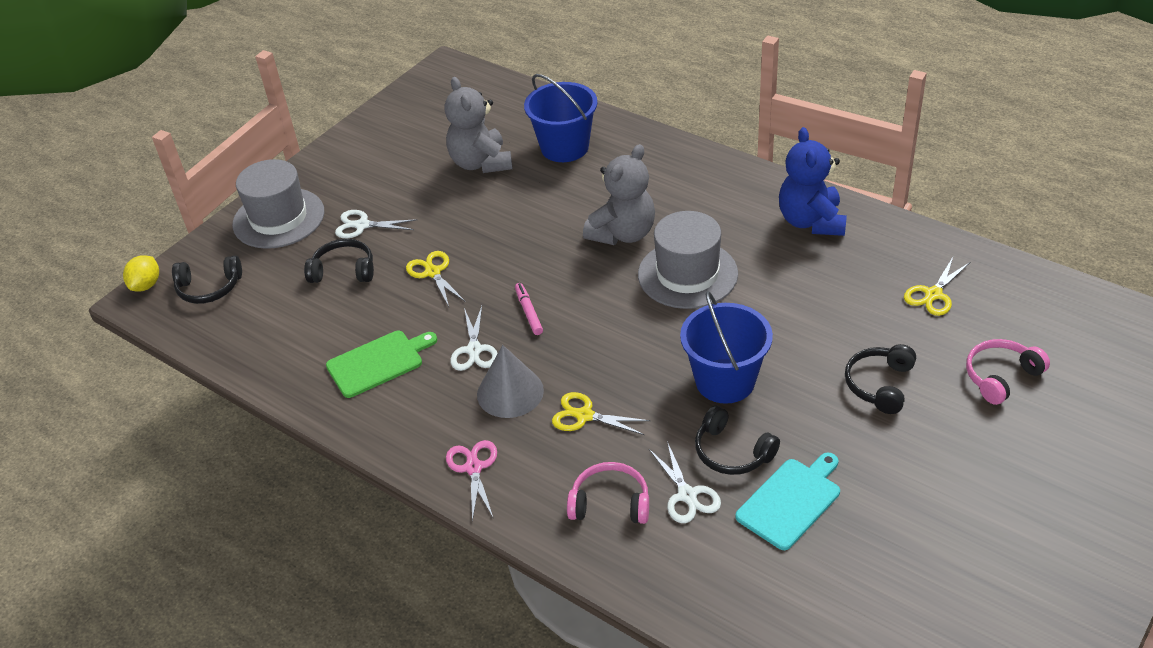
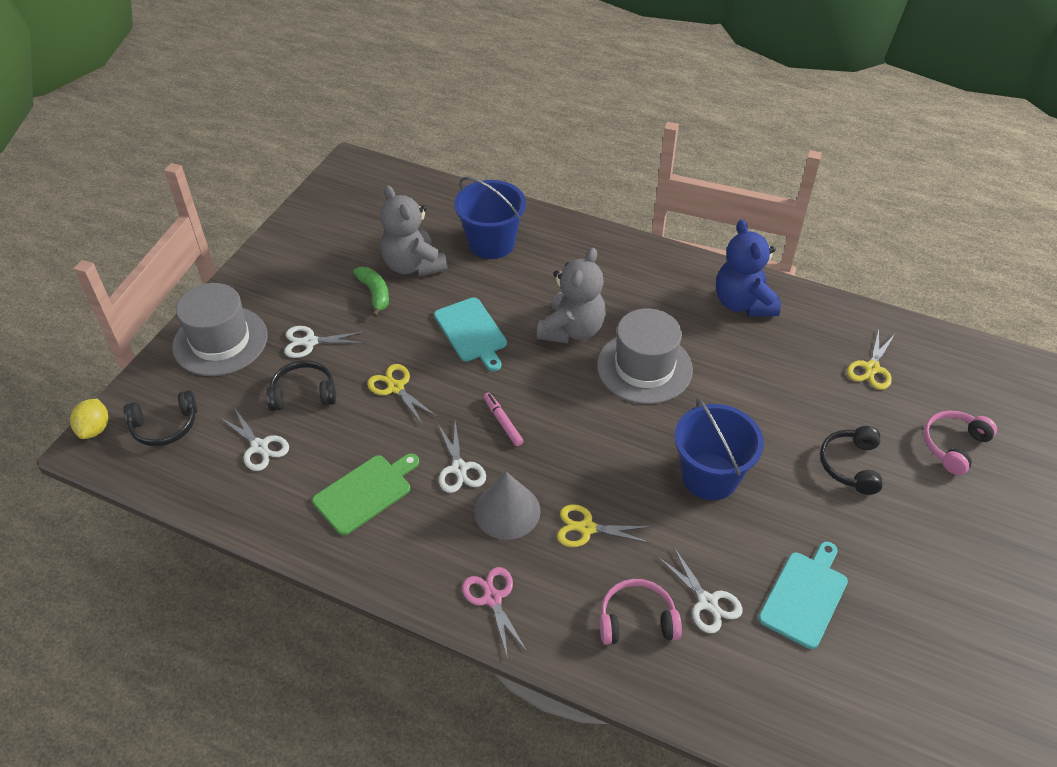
camera: 15 degrees left, 5 degrees up
black headphones [695,405,780,475] -> none
none -> white scissors [219,407,289,471]
none -> green banana [353,267,389,317]
none -> turquoise cutting board [434,297,507,371]

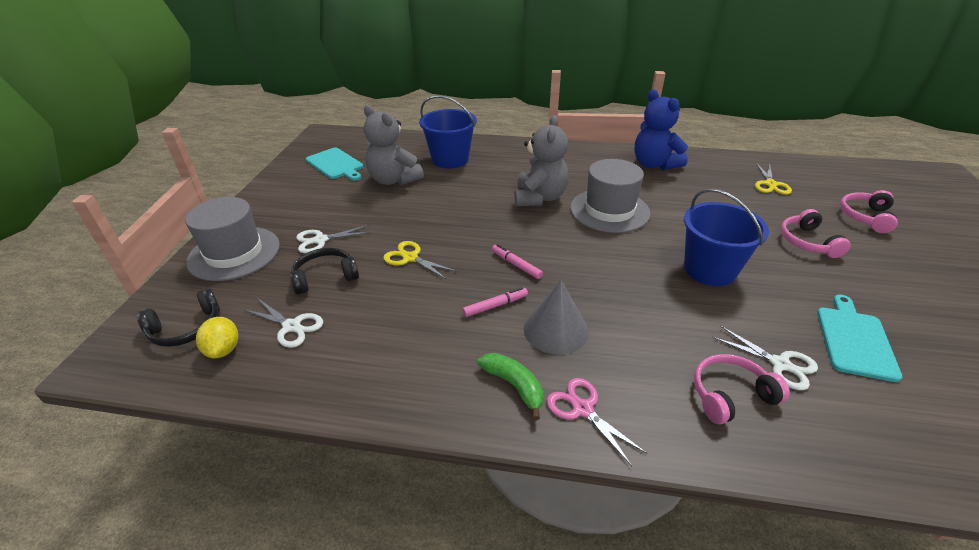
camera: 15 degrees left, 10 degrees down
yellow lemon [70,399,108,439] -> yellow lemon moved to [196,317,238,359]
green cutting board [312,453,419,535] -> none
green banana [353,267,389,317] -> green banana moved to [477,353,543,420]
turquoise cutting board [434,297,507,371] -> turquoise cutting board moved to [306,148,363,181]
white scissors [438,421,486,493] -> pink marker [462,287,528,317]
yellow scissors [557,504,652,547] -> none
black headphones [820,426,883,495] -> pink headphones [781,209,851,258]

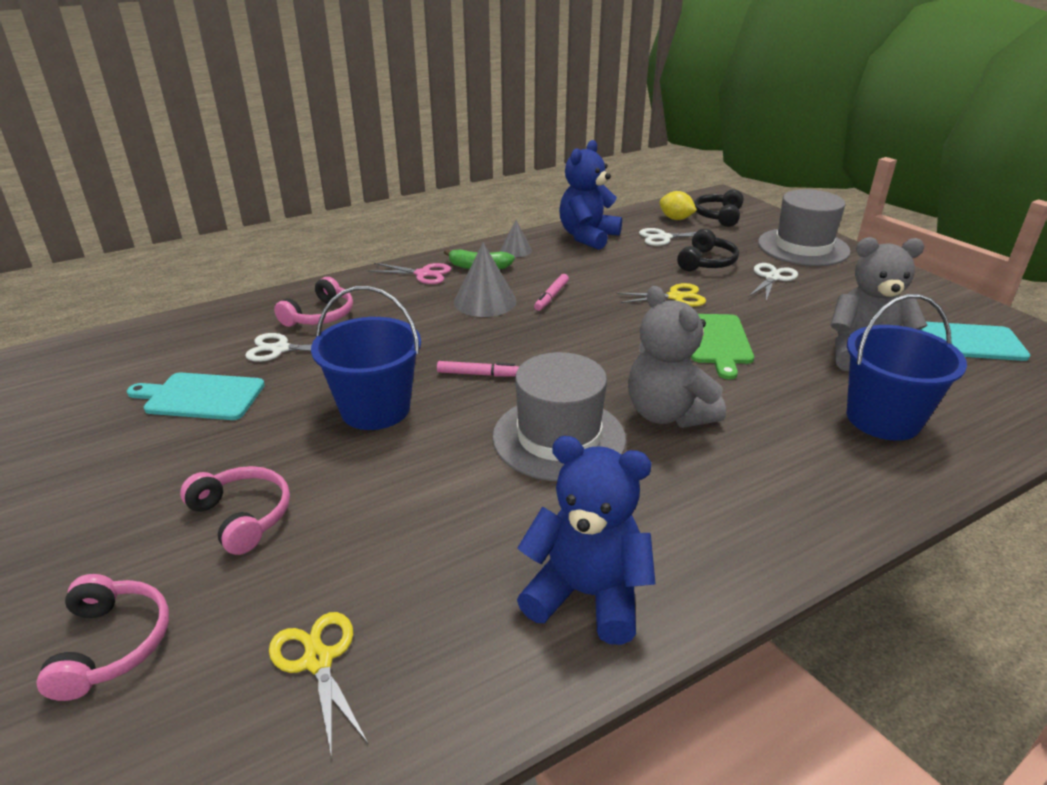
camera: 140 degrees right, 5 degrees down
pink marker [492,244,543,279] -> pink marker moved to [437,361,519,377]
turquoise cutting board [817,295,902,382] -> turquoise cutting board turned 120 degrees clockwise [127,373,265,420]
none -> grey cone [500,220,532,257]
none -> blue teddy bear [559,140,622,250]
none -> green cutting board [691,314,754,380]

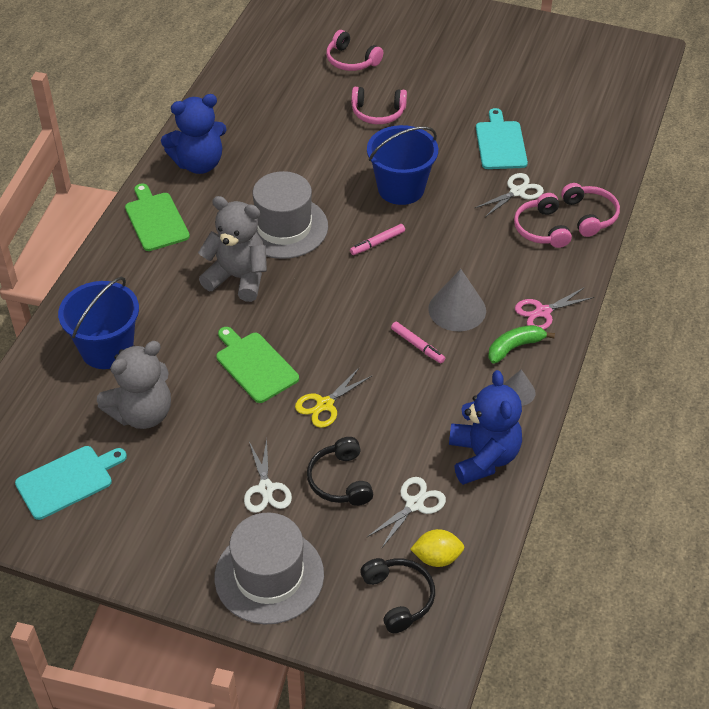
camera: 140 degrees right, 15 degrees up
turquoise cutting board [127,373,265,420] -> turquoise cutting board turned 60 degrees counterclockwise [476,108,528,169]
yellow scissors [269,612,368,758] -> none
pink marker [534,274,569,311] -> pink marker turned 150 degrees clockwise [391,322,445,363]
none -> green cutting board [125,183,190,251]
none -> pink headphones [561,183,620,237]

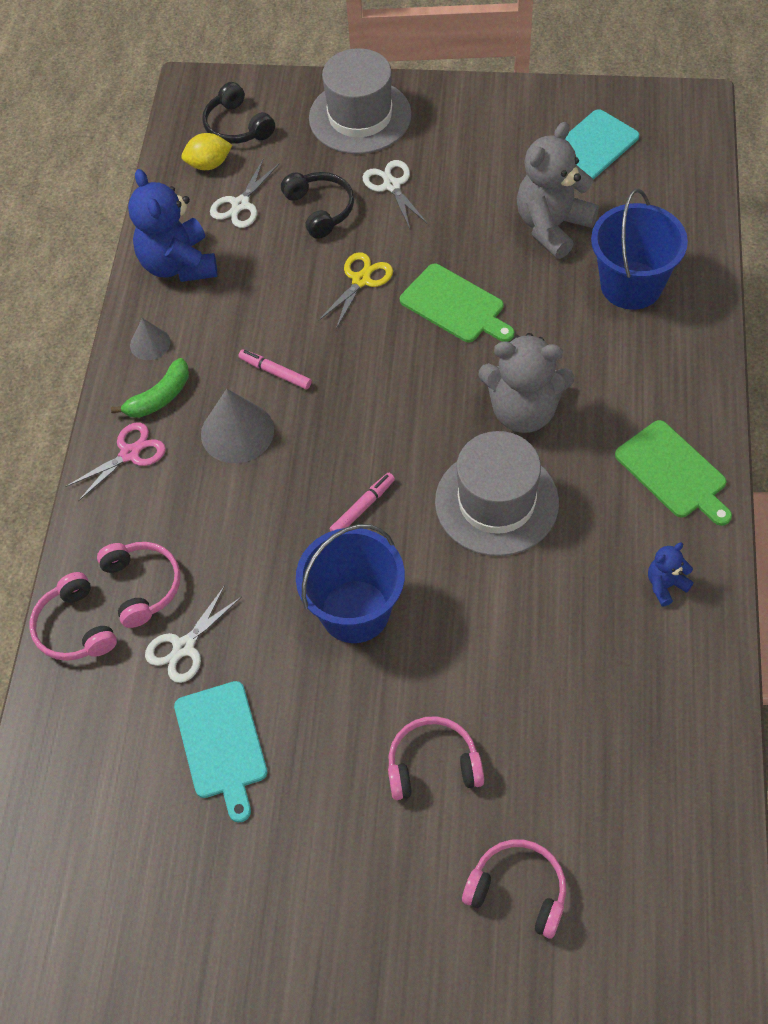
camera: 170 degrees right, 10 degrees up
blue teddy bear [161,94,227,174] -> blue teddy bear [648,543,694,606], size x0.47

